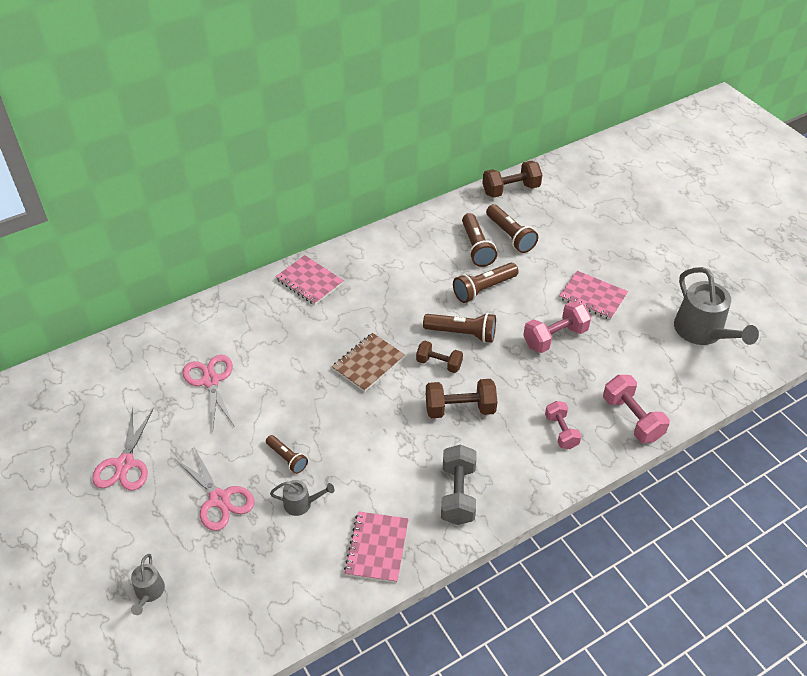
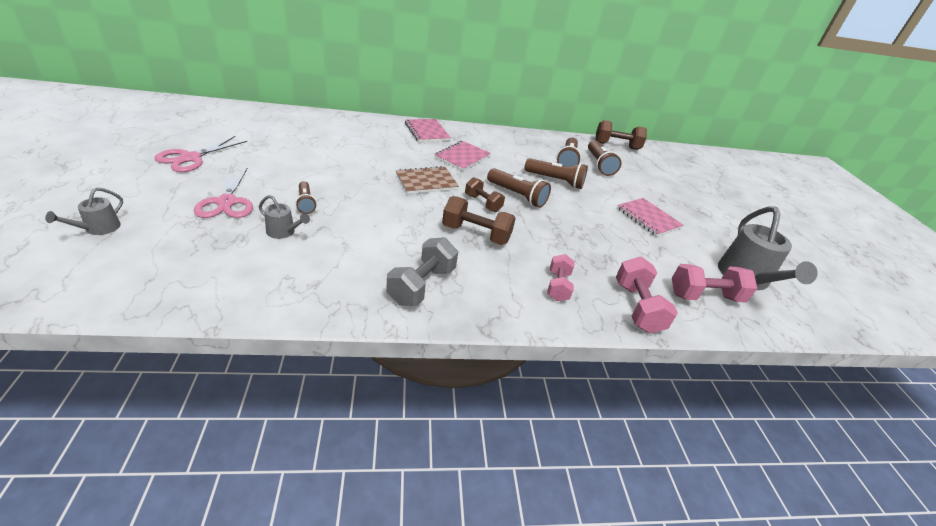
camera: 20 degrees right, 10 degrees down
pink scissors [182,355,235,429] -> none
pink notebook [344,511,409,583] -> pink notebook moved to [434,141,491,171]
brown flashlight [453,263,519,303] -> brown flashlight turned 150 degrees counterclockwise [524,158,588,189]
pink dumbbell [523,301,591,353] -> pink dumbbell moved to [672,264,757,303]

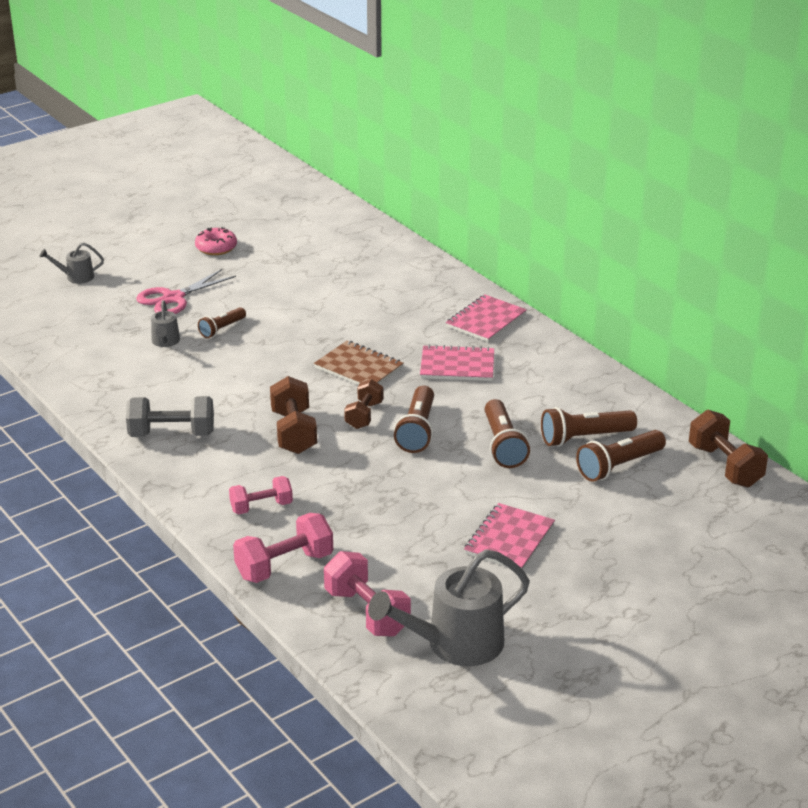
camera: 65 degrees right, 5 degrees down
pink scissors [154,136,247,172] -> pink donut [195,227,237,255]

